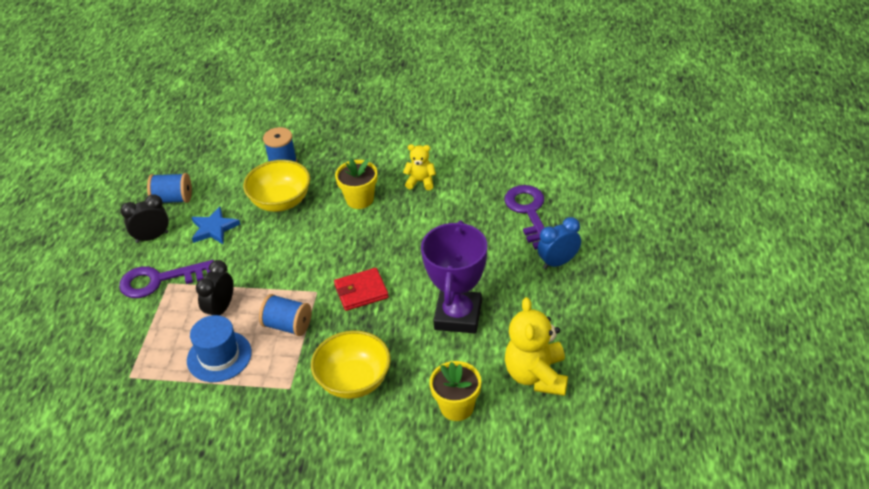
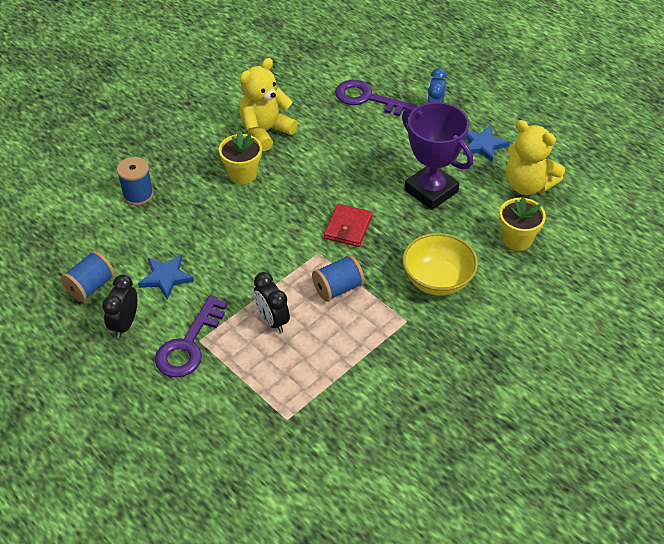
camera: 55 degrees left, 5 degrees up
blue hat [187,315,252,382] -> none
yellow bowl [243,160,310,212] -> none
yellow teddy bear [403,144,436,190] -> yellow teddy bear [239,58,298,151], size x1.80
none -> blue star [463,125,510,162]

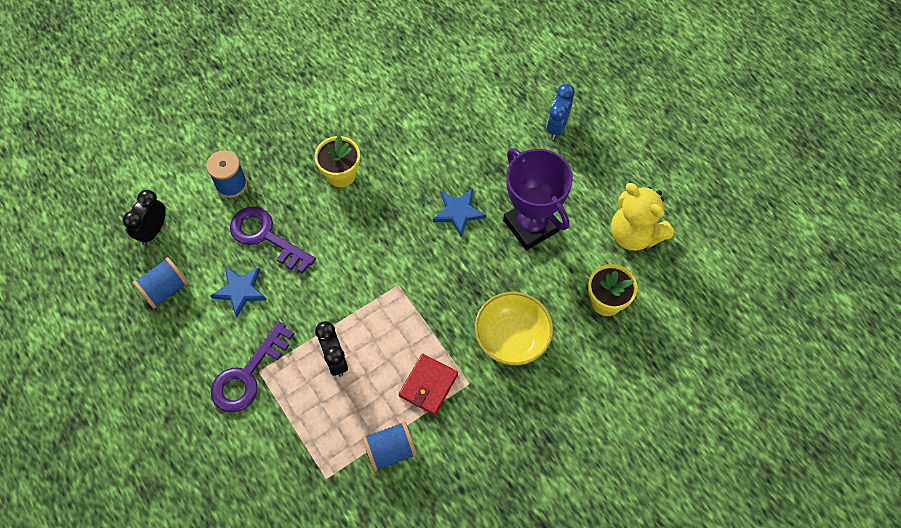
camera: 10 degrees right, 15 degrees up
black clock [102,274,137,338] -> black clock moved to [123,190,166,245]
yellow teddy bear [239,58,298,151] -> none
blue spool [312,255,364,301] -> blue spool moved to [362,421,417,472]
red wallet [324,204,373,247] -> red wallet moved to [399,354,458,415]
purple key [335,80,417,117] -> purple key moved to [230,207,316,274]
blue star [463,125,510,162] -> blue star moved to [433,189,486,237]

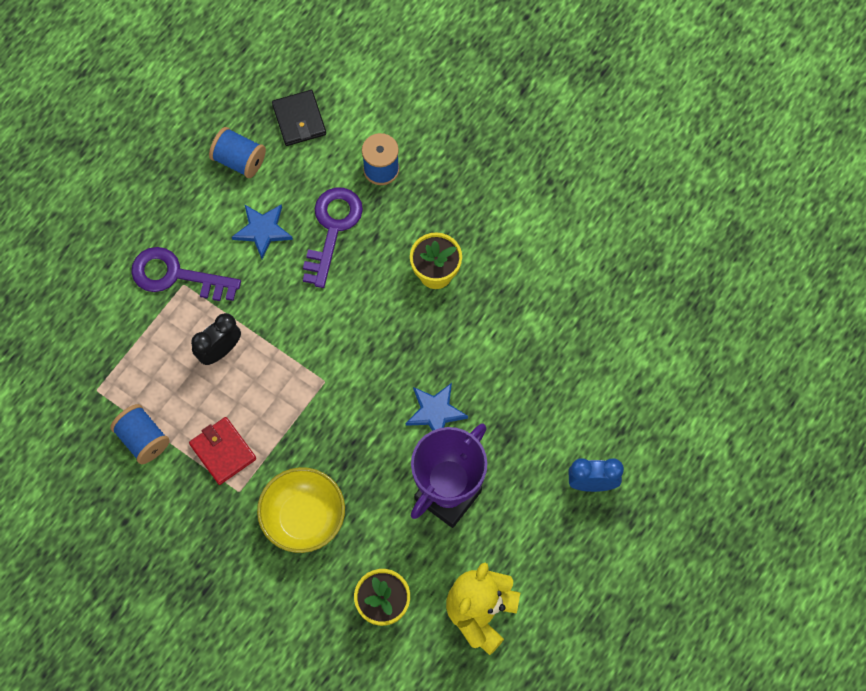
camera: 70 degrees right, 5 degrees up
black clock [123,190,166,245] -> black wallet [272,90,326,146]
red wallet [399,354,458,415] -> red wallet turned 45 degrees clockwise [189,417,256,485]

